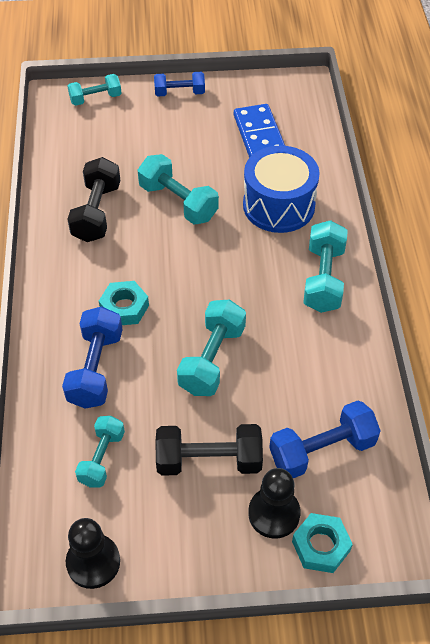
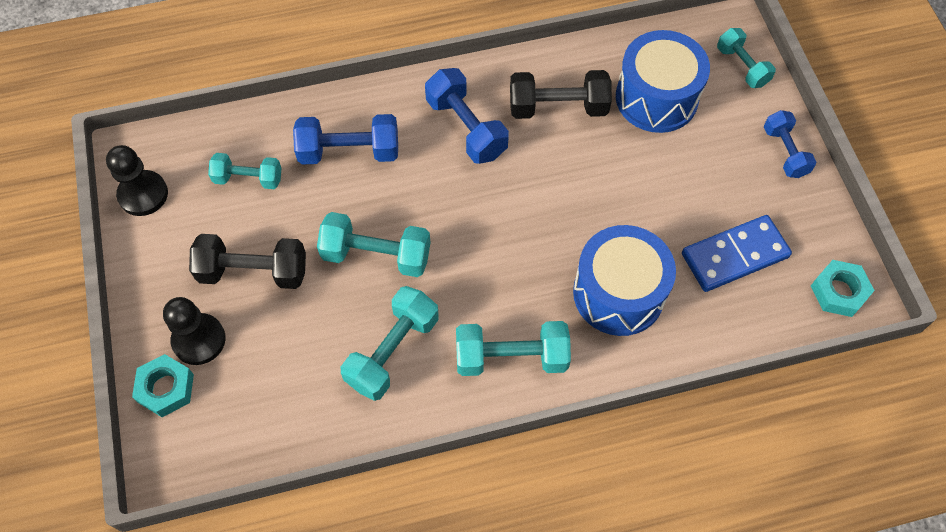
camera: 80 degrees right, 10 degrees up
turquoise nut [99,281,149,325] -> turquoise nut moved to [811,260,875,317]
turquoise dumbbell [137,154,219,224] -> turquoise dumbbell moved to [341,286,439,401]
black dumbbell [156,424,263,476] -> black dumbbell turned 75 degrees counterclockwise [189,234,306,289]
blue dumbbell [269,401,380,478] -> blue dumbbell moved to [425,68,509,164]
none -> blue drum [616,30,710,133]

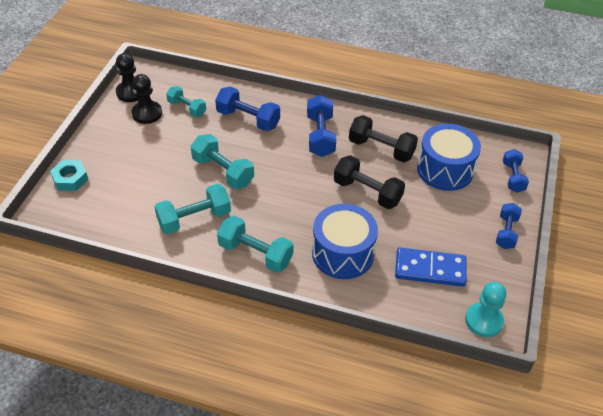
camera: 30 degrees right, 15 degrees down
black pawn [163,297,226,365] -> black pawn moved to [131,74,162,124]
black dumbbell [189,234,306,289] -> black dumbbell moved to [334,155,405,209]
turquoise dumbbell [717,28,776,88] -> blue dumbbell [503,149,529,193]
turquoise nut [811,260,875,317] -> turquoise pawn [465,282,506,337]

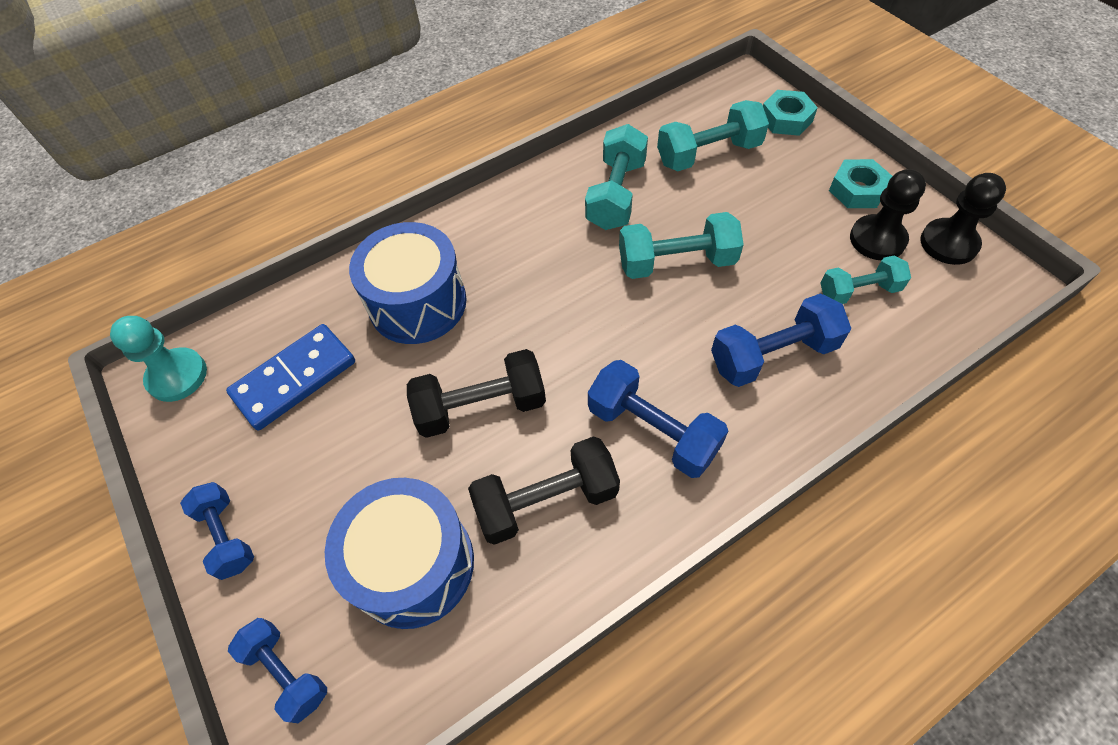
camera: 135 degrees right, 10 degrees up
turquoise dumbbell [217,215,293,273] -> turquoise dumbbell moved to [657,100,769,171]
none -> turquoise nut [829,159,893,208]

